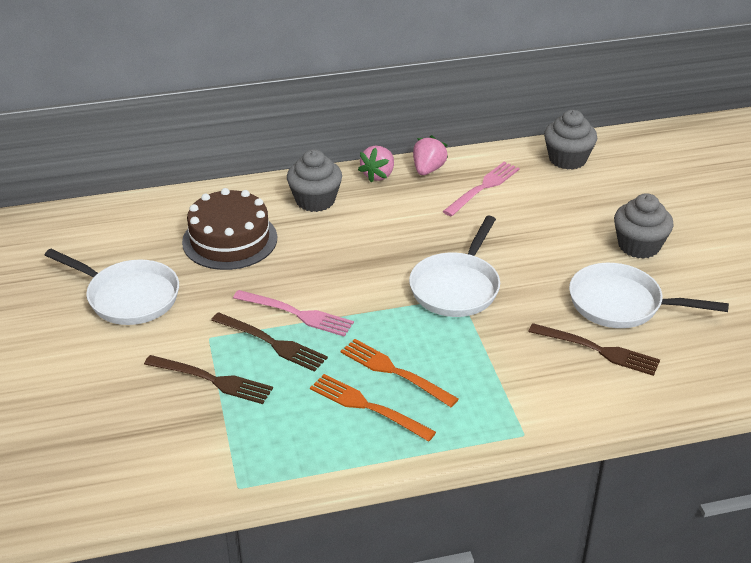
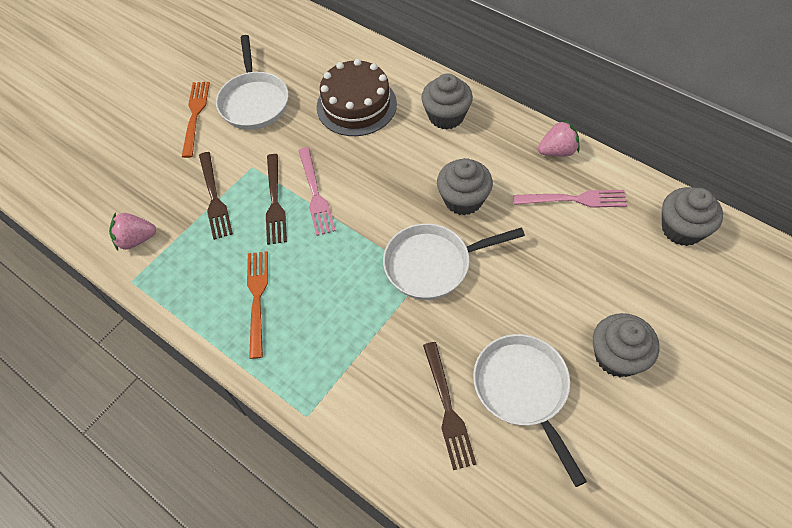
camera: 55 degrees right, 20 degrees up
orange fork [340,339,459,407] -> orange fork moved to [182,82,210,158]
pink strawberry [358,146,394,183] -> pink strawberry moved to [109,212,156,250]
none -> grey cupcake [437,158,493,215]

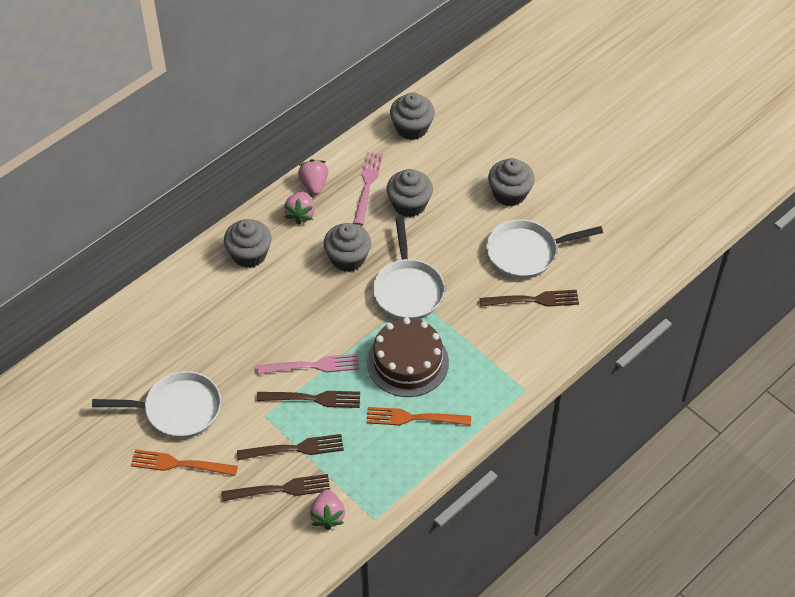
camera: 85 degrees left, 5 degrees down
brown cake [317,59,397,136] -> brown cake moved to [367,317,449,397]
none -> brown fork [222,474,330,501]
none -> pink strawberry [284,191,315,225]
none -> grey cupcake [386,169,433,217]

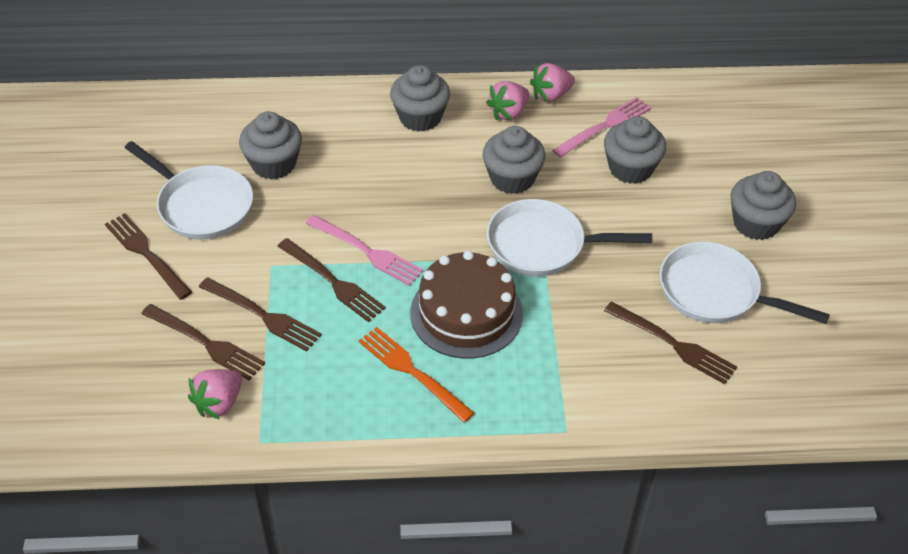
camera: 40 degrees right, 5 degrees down
orange fork [131,449,238,476] -> brown fork [105,213,192,300]
pink strawberry [298,159,329,195] -> pink strawberry turned 150 degrees counterclockwise [530,63,575,102]
white pan [373,218,445,320] -> white pan turned 60 degrees clockwise [487,199,652,276]
grey cupcake [390,92,435,140] -> grey cupcake moved to [239,111,302,179]

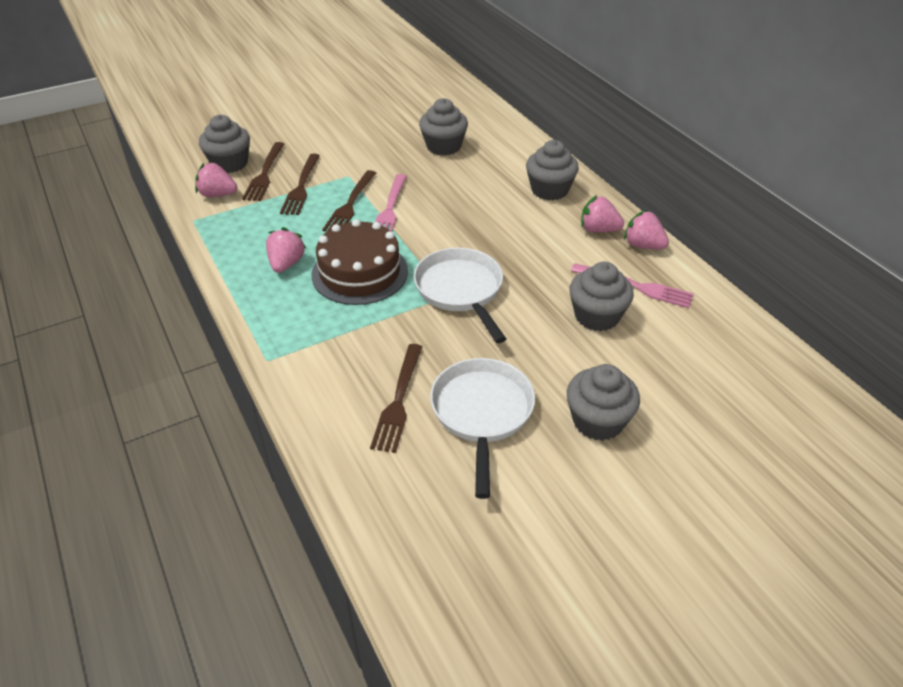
camera: 65 degrees right, 5 degrees down
brown fork [105,213,192,300] -> none
white pan [124,141,253,240] -> none
orange fork [358,327,475,423] -> pink strawberry [266,227,306,273]
grey cupcake [483,126,545,194] -> grey cupcake moved to [199,115,250,173]

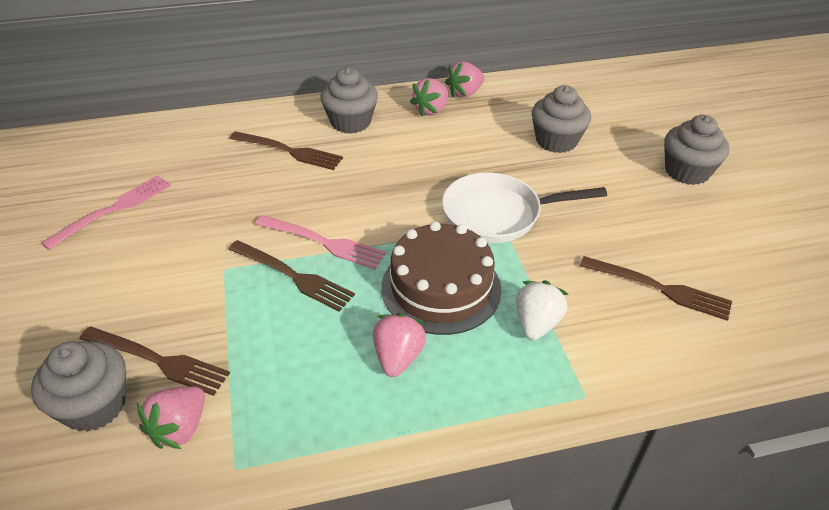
camera: 75 degrees left, 0 degrees up
pink strawberry [266,227,306,273] -> pink strawberry turned 75 degrees clockwise [373,313,426,377]
brown fork [280,154,320,215] -> brown fork moved to [229,131,343,170]
grey cupcake [419,98,468,156] -> none
white pan [430,358,535,499] -> none
pink fork [571,263,694,308] -> pink fork moved to [41,175,171,250]
none -> white strawberry [516,280,568,340]

